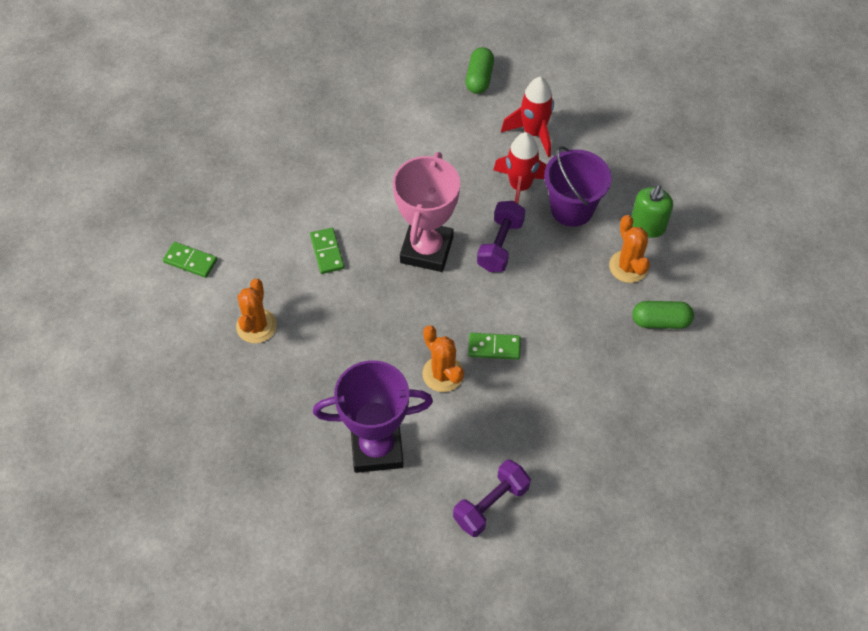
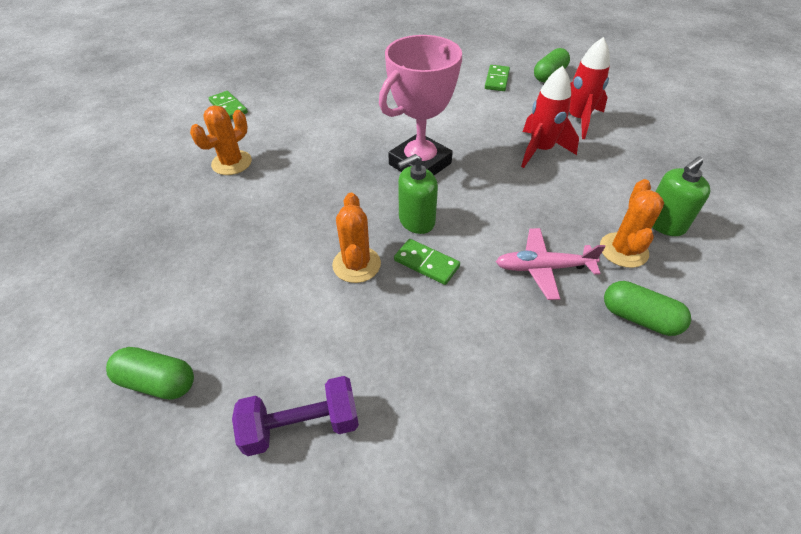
camera: 30 degrees right, 10 degrees down
green domino [310,228,344,274] -> green domino moved to [485,65,510,91]
purple trophy [313,360,433,473] -> none
purple dumbbell [477,201,526,272] -> none
purple bucket [544,146,612,227] -> none
none -> green capsule [106,347,194,400]
none -> green soap dispenser [398,154,438,234]
none -> pink plane [496,228,606,300]

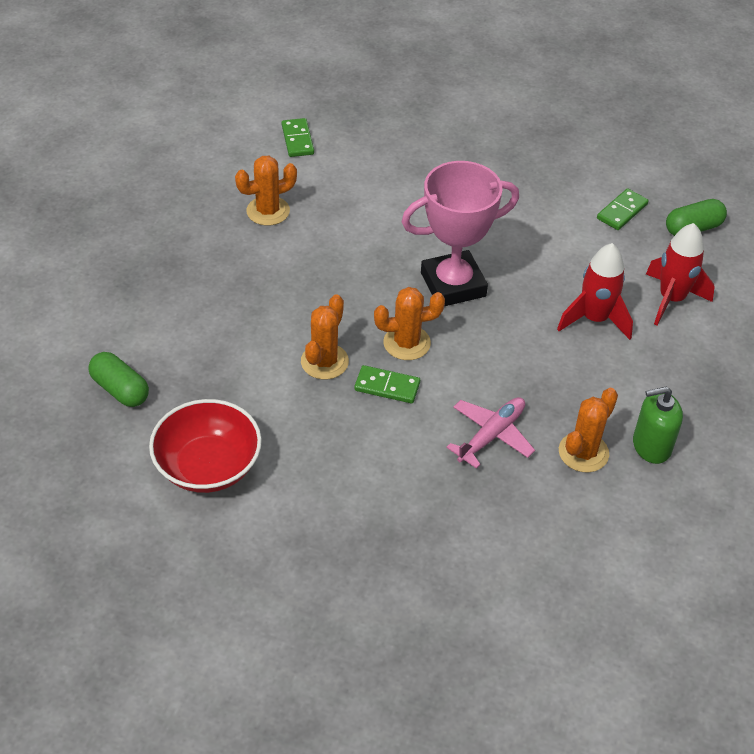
camera: 25 degrees right, 0 degrees up
purple dumbbell [232,376,359,456] -> red bowl [149,399,262,493]
green domino [394,239,460,285] -> green domino turned 45 degrees counterclockwise [354,365,420,403]
green soap dispenser [398,154,438,234] -> orange cactus [374,287,445,360]
pink plane [496,228,606,300] -> pink plane turned 105 degrees clockwise [446,397,535,469]
green capsule [604,281,691,336] -> none

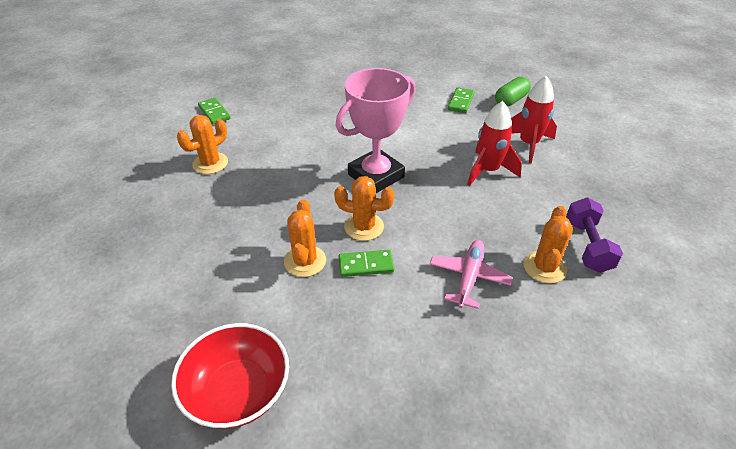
camera: 20 degrees left, 5 degrees down
green capsule [89,352,149,407] -> none
orange cactus [374,287,445,360] -> orange cactus turned 45 degrees clockwise [334,176,394,241]
green soap dispenser [633,386,683,464] -> purple dumbbell [566,197,623,273]

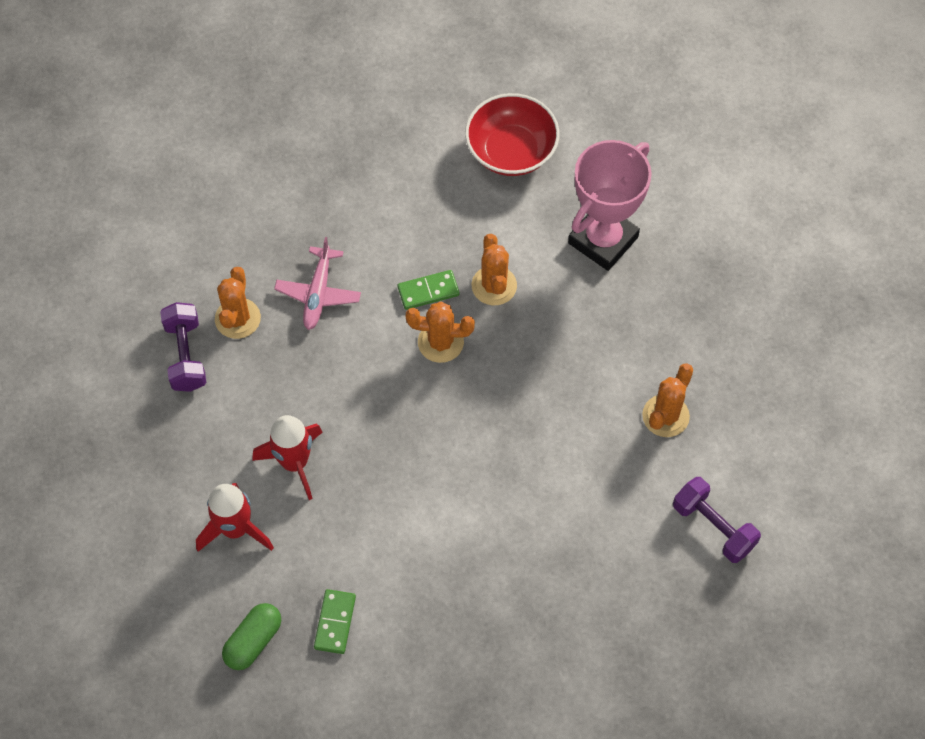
camera: 170 degrees right, 20 degrees up
green domino [198,98,231,124] -> purple dumbbell [673,477,761,563]
pink trophy [336,68,416,193] -> pink trophy moved to [568,140,652,271]

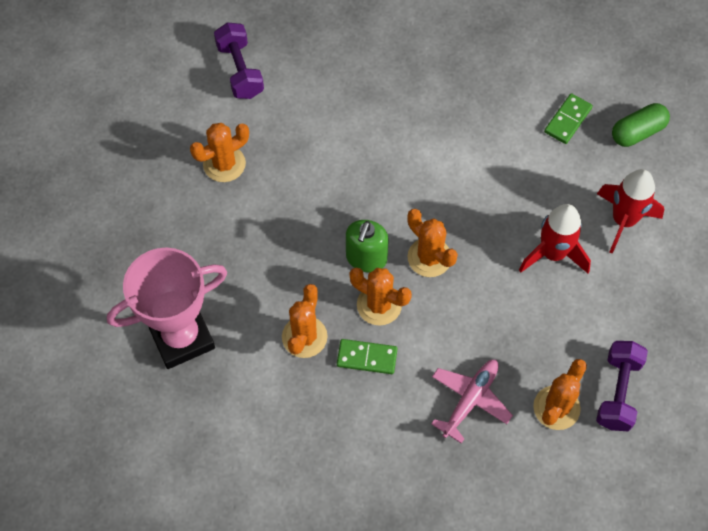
camera: 155 degrees left, 0 degrees up
red bowl [465,93,560,176] -> none
none -> green soap dispenser [346,220,389,272]
none -> orange cactus [407,209,458,277]

